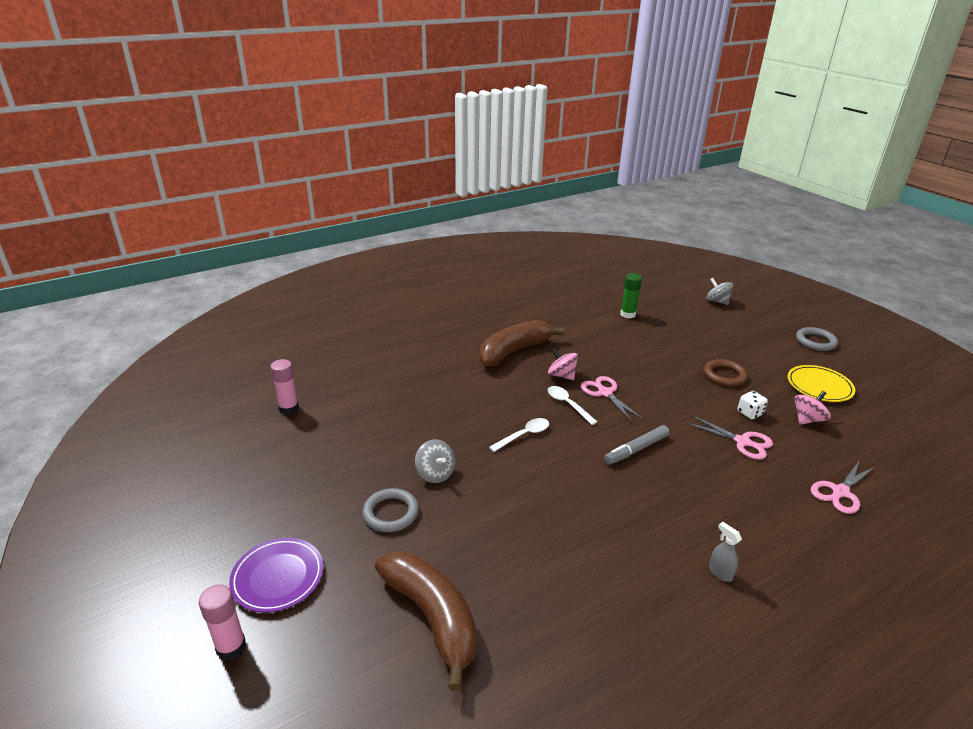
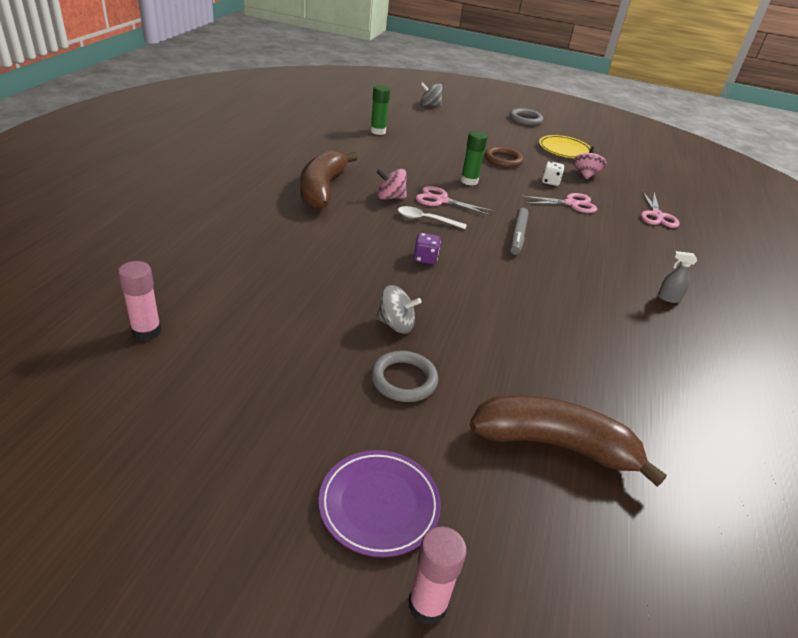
camera: 45 degrees left, 5 degrees up
white spoon [489,418,549,452] -> purple dice [414,233,441,264]
none -> green glue stick [461,131,488,185]

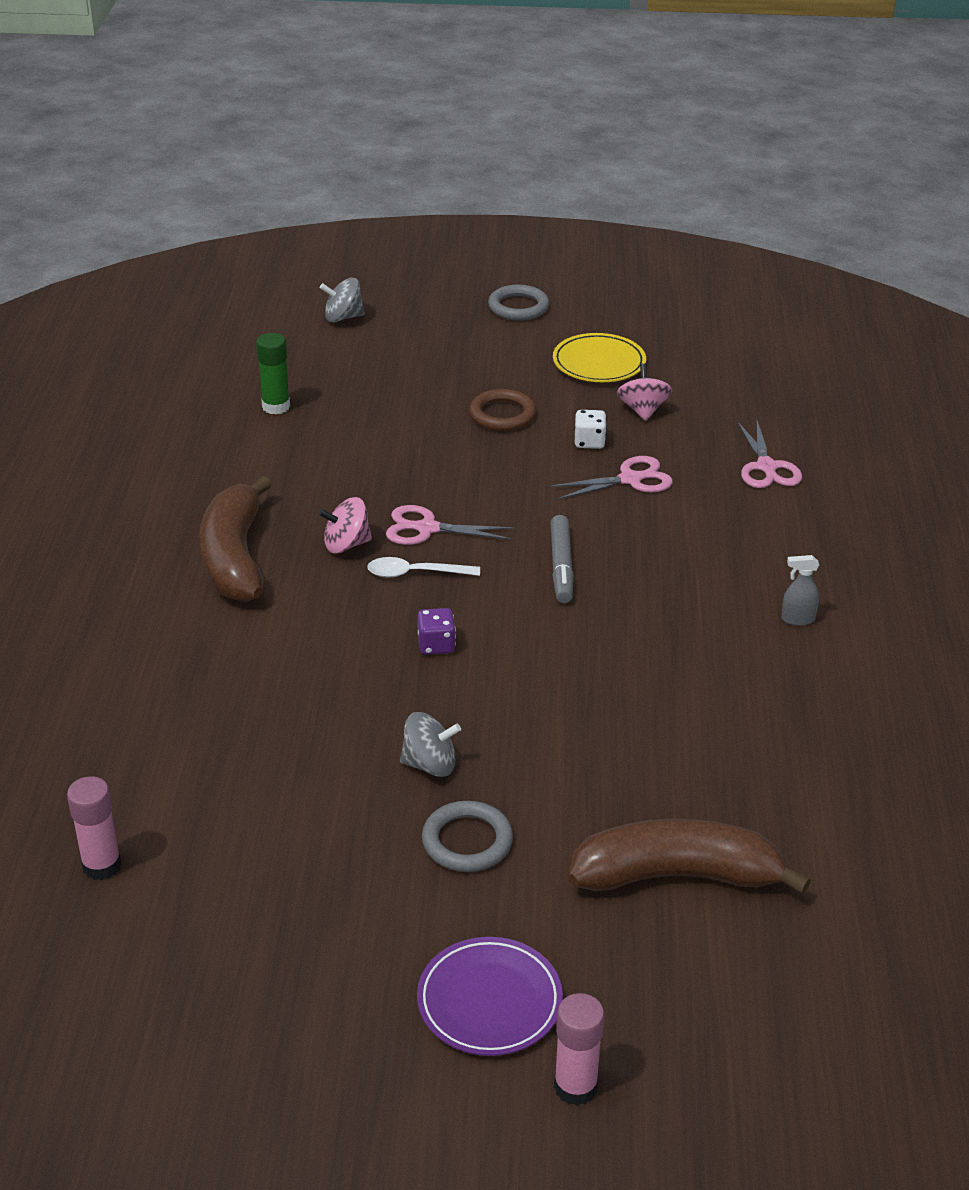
camera: 10 degrees left, 0 degrees up
green glue stick [461,131,488,185] -> none

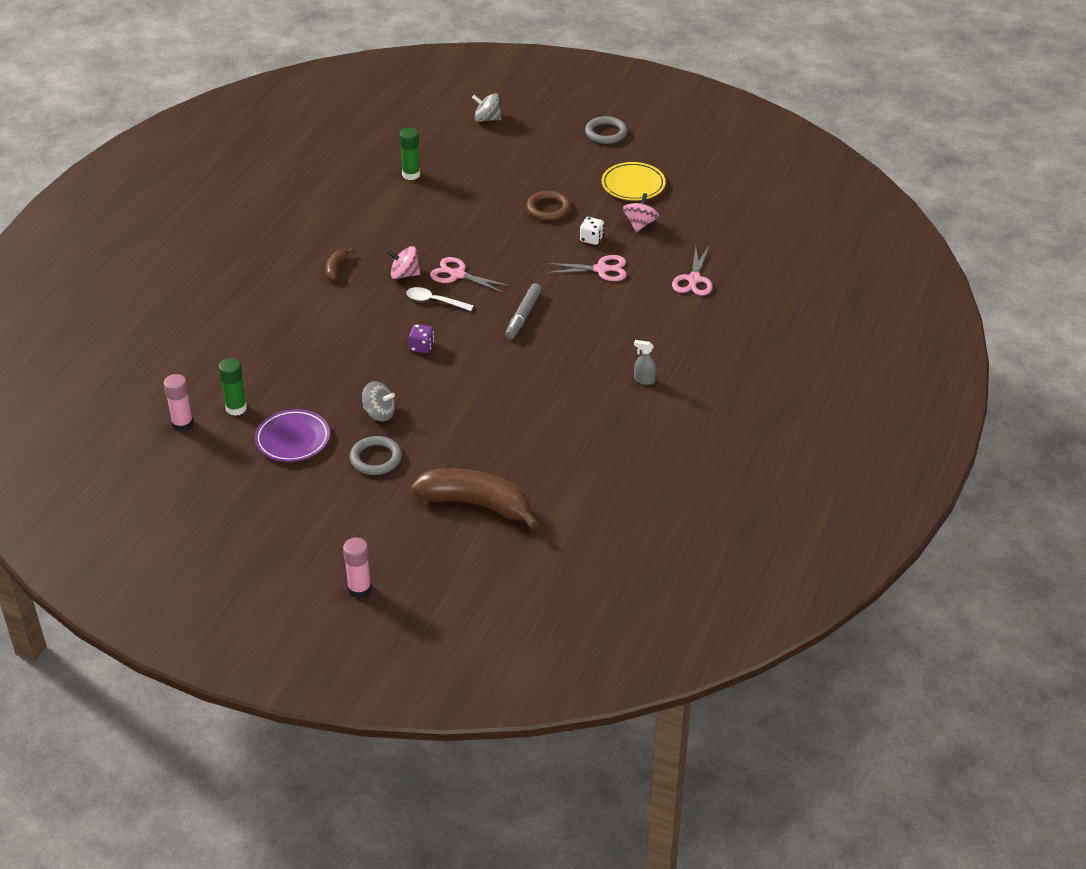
camera: 20 degrees right, 5 degrees up
brown banana [199,476,272,602] -> brown banana [325,248,354,281], size x0.44
purple plate [417,937,563,1056] -> purple plate moved to [255,409,330,462]
none -> green glue stick [218,358,247,416]

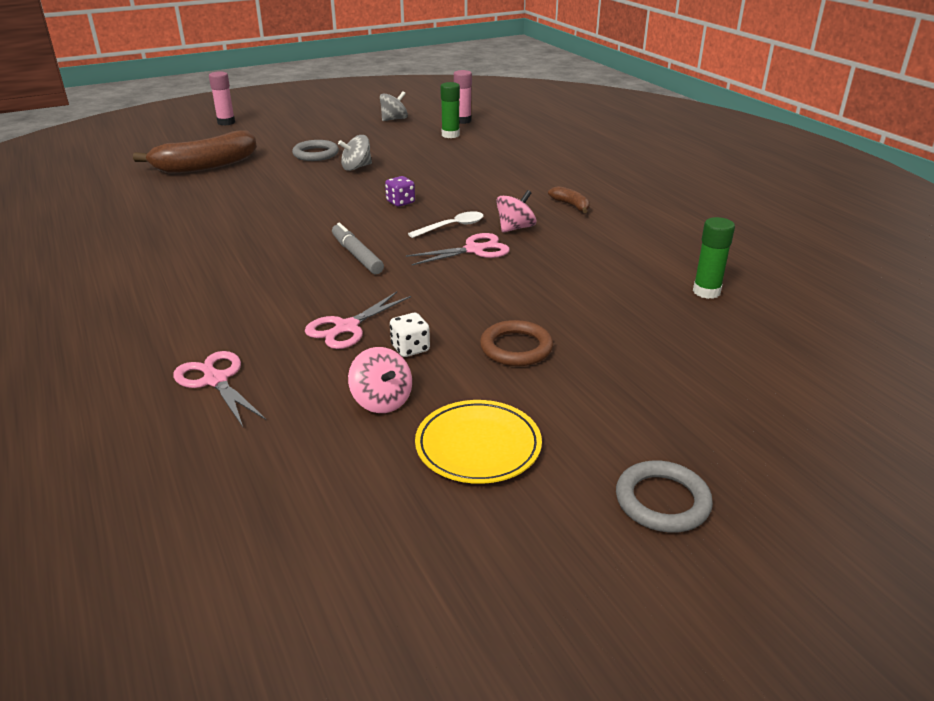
camera: 130 degrees right, 10 degrees down
purple plate [255,409,330,462] -> none
grey spinning top [472,93,501,122] -> grey spinning top moved to [380,91,408,121]
grey spray bottle [634,340,656,385] -> none

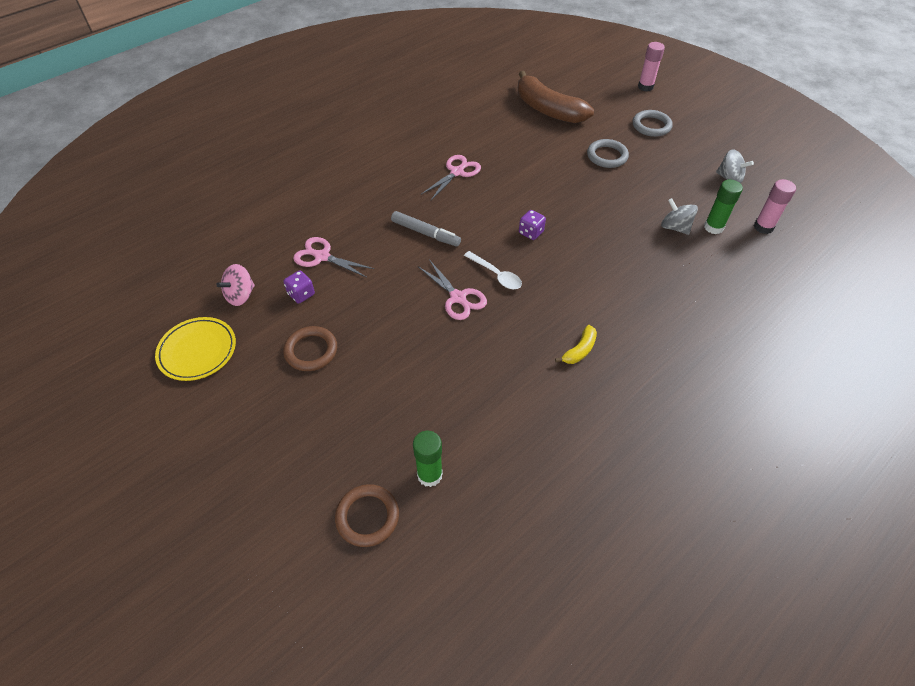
camera: 75 degrees right, 20 degrees up
pink scissors [173,351,266,427] -> pink scissors moved to [421,155,481,200]
grey marker [332,223,384,274] -> grey marker turned 75 degrees clockwise [391,211,461,247]
grey spinning top [338,135,372,171] -> grey spinning top moved to [661,198,698,235]
white dice [390,313,430,357] -> purple dice [283,271,315,304]
pink spinning top [496,190,536,233] -> none
brown banana [548,186,590,213] -> yellow banana [555,325,597,364]
grey ring [616,460,713,533] -> grey ring moved to [633,110,673,137]
none -> brown ring [335,484,399,547]

